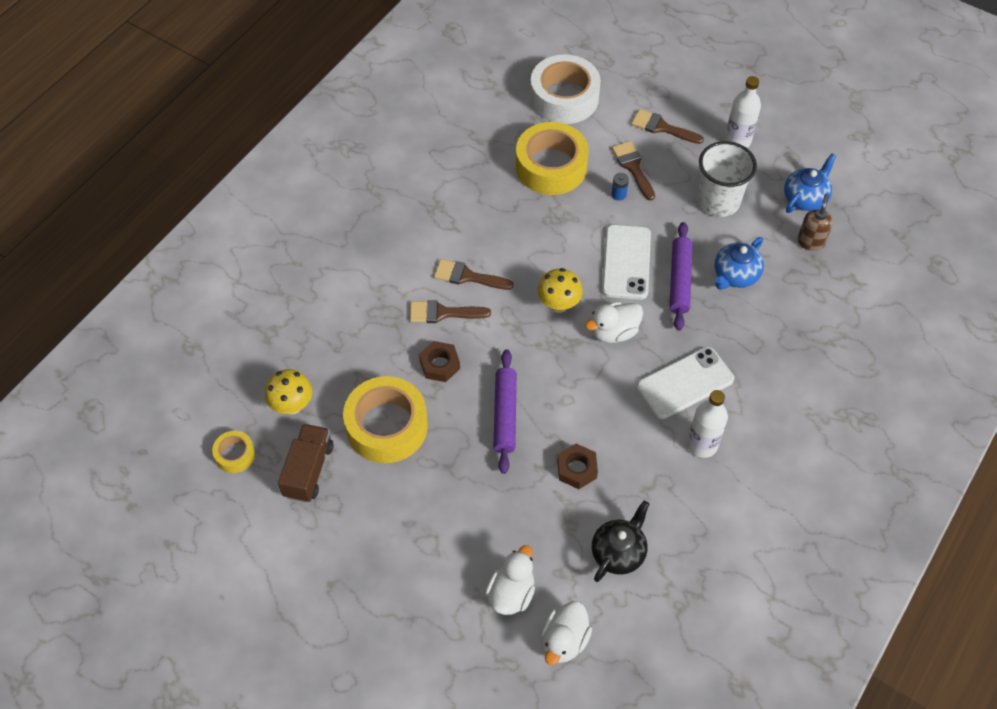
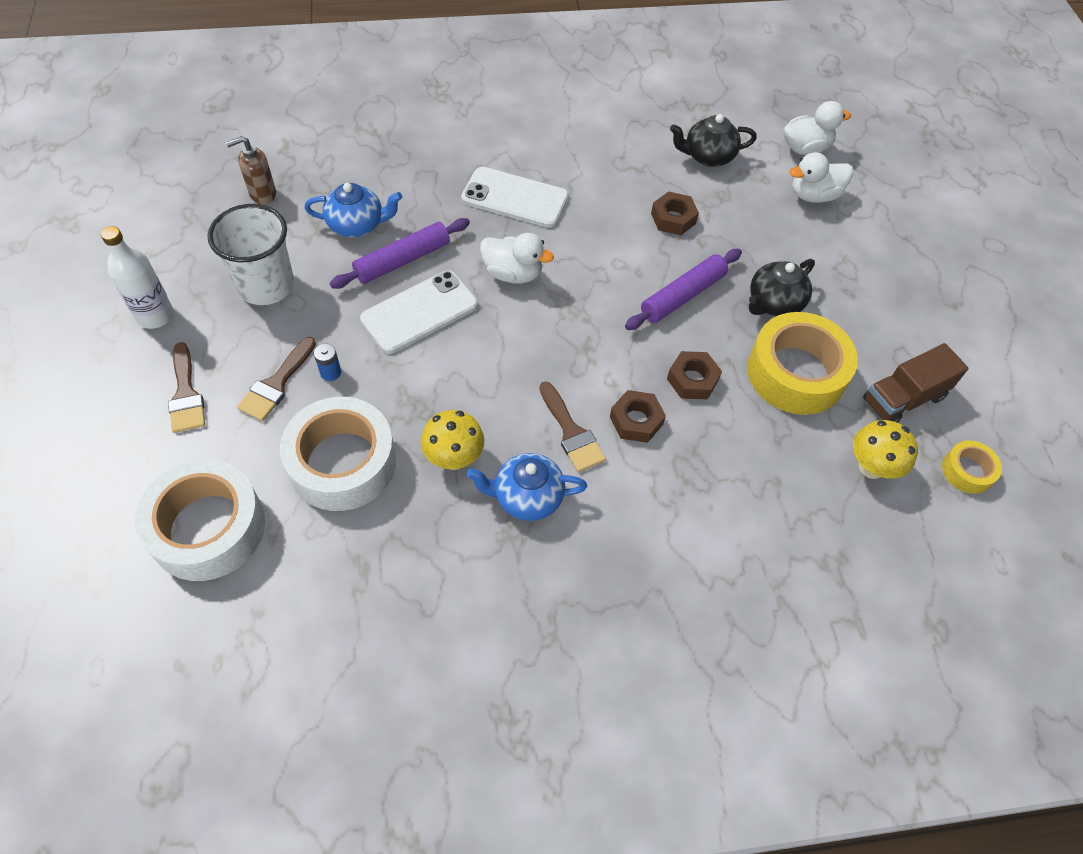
camera: 135 degrees left, 0 degrees up
brown brush [410,300,491,323] -> brown nut [610,390,666,443]
yellow tape [516,122,589,195] -> white tape [280,397,396,511]
yellow mushroom [537,268,583,313] -> yellow mushroom moved to [421,410,484,470]
white bottle [687,390,728,458] -> none
blue teapot [784,153,837,213] -> blue teapot moved to [467,453,587,521]
none -> black teapot [749,259,815,316]

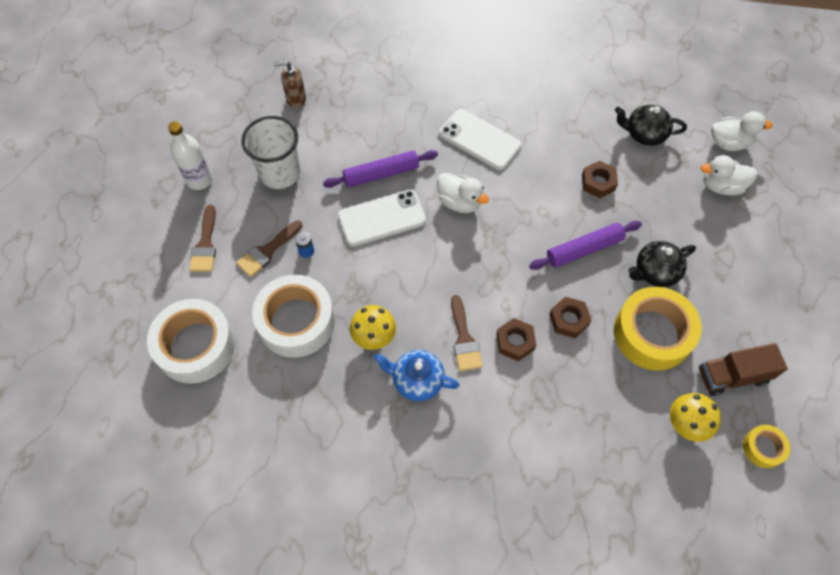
camera: 20 degrees right, 5 degrees up
blue teapot [304,183,402,238] -> none

